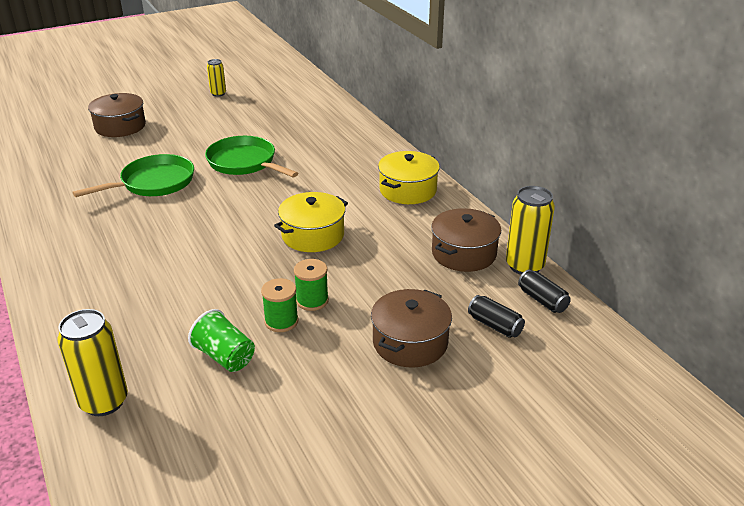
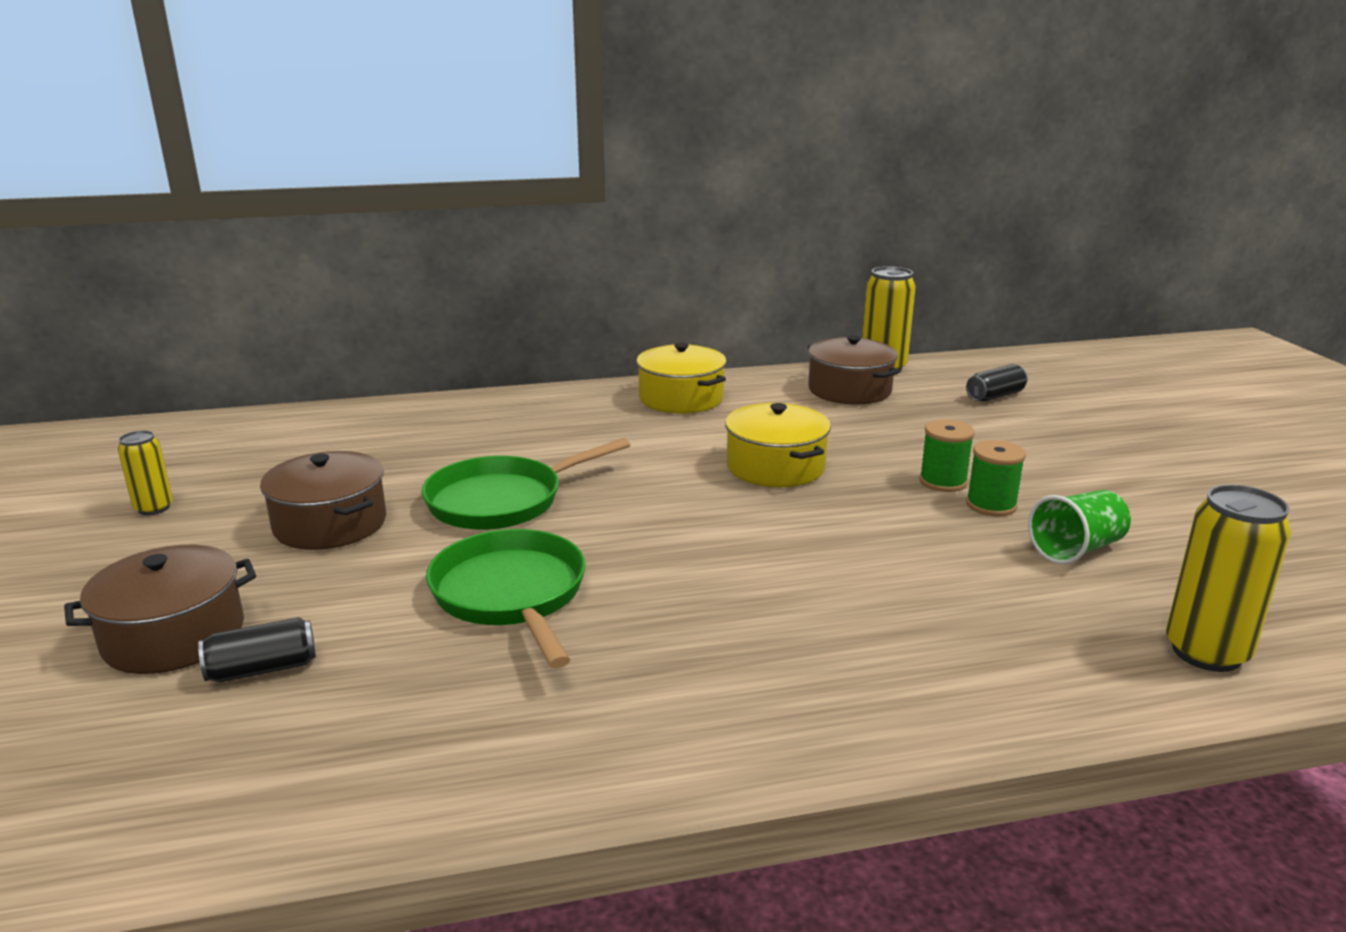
camera: 75 degrees left, 10 degrees down
brown pot [371,289,452,367] -> brown pot moved to [260,451,386,550]
black can [518,269,571,313] -> black can moved to [198,617,316,682]

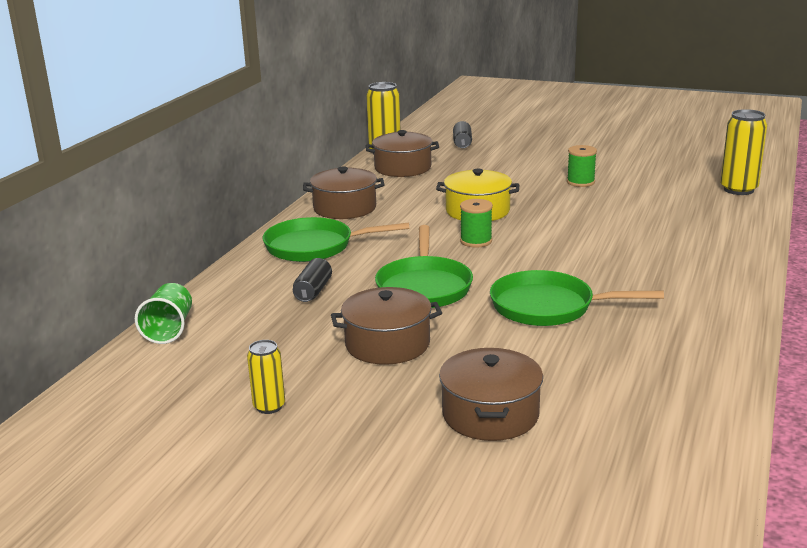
camera: 55 degrees left, 0 degrees up
black can [198,617,316,682] -> black can moved to [293,258,332,302]
yellow pot [636,343,727,413] -> brown pot [303,166,384,219]
green spool [919,419,975,492] -> green spool moved to [460,199,493,248]
green cup [1028,490,1131,564] -> green cup moved to [135,283,192,344]
none -> green pan [263,217,410,262]

